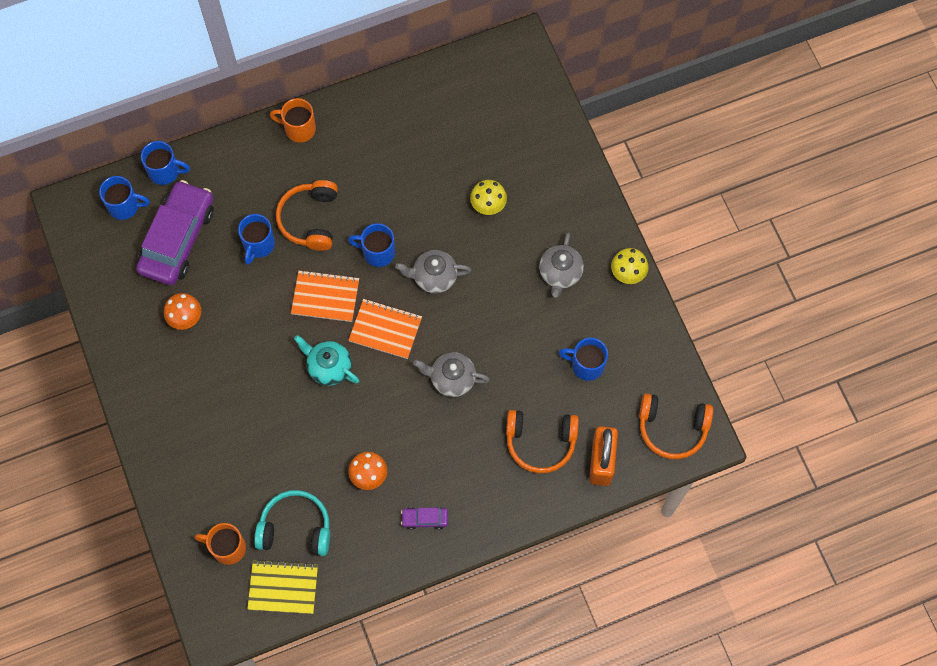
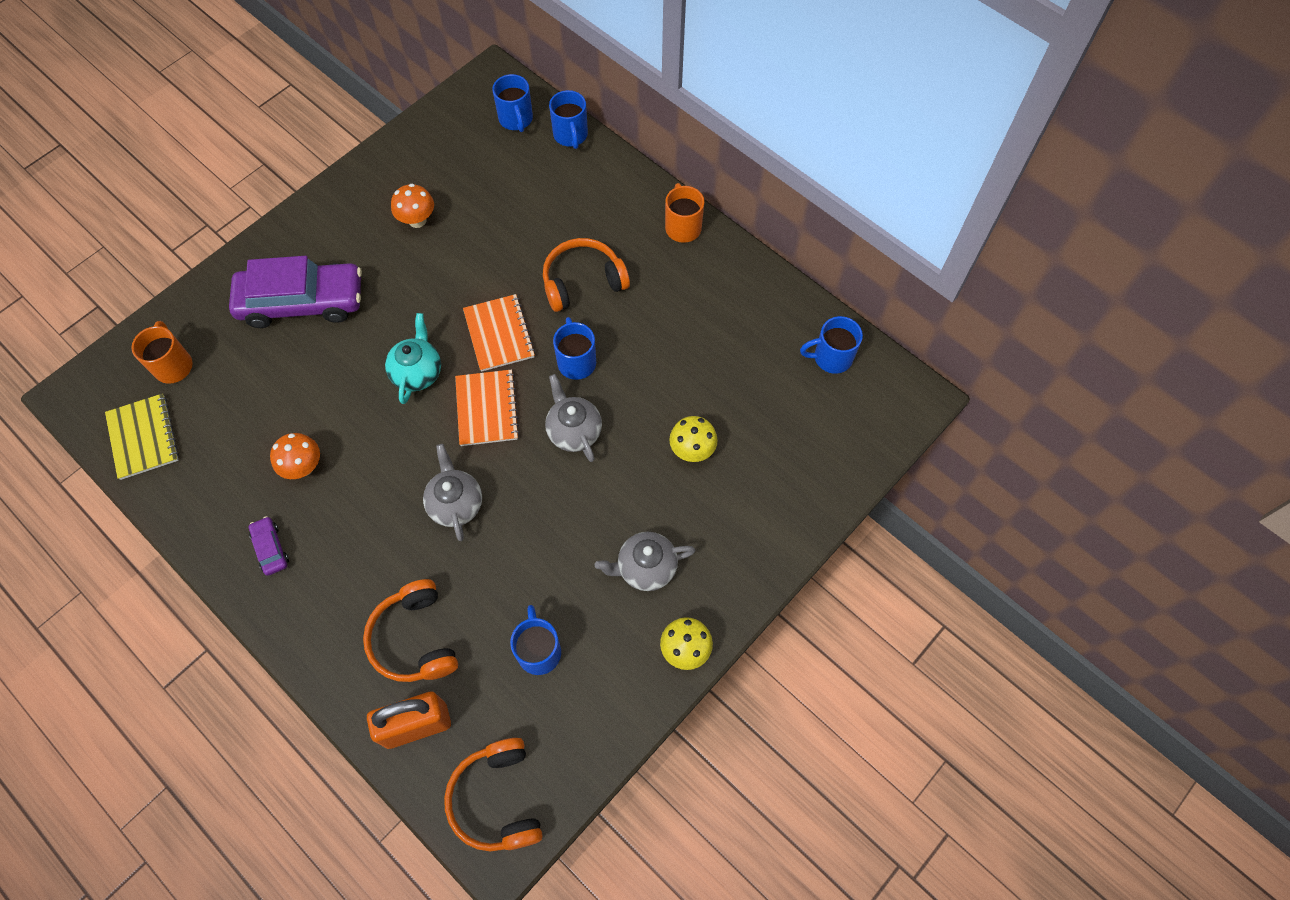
camera: 65 degrees right, 5 degrees down
purple car [136,180,214,285] -> purple car moved to [229,256,362,328]
blue mug [238,214,275,265] -> blue mug moved to [800,316,863,374]
turquoise headphones [254,490,330,556] -> none

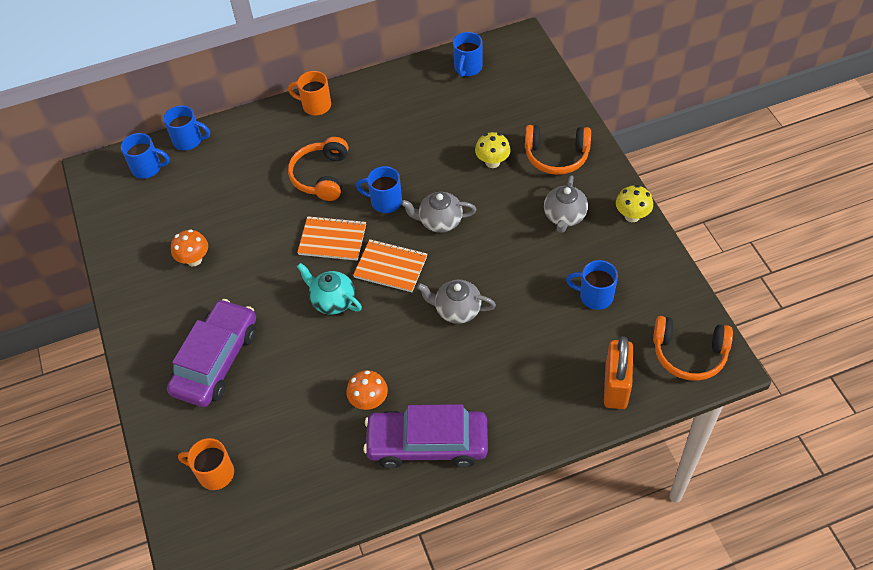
camera: 60 degrees left, 10 degrees down
yellow notebook [105,393,179,480] -> none
purple car [249,516,289,576] -> purple car [363,404,488,468], size x2.41
orange headphones [363,579,458,682] -> orange headphones moved to [525,125,591,175]

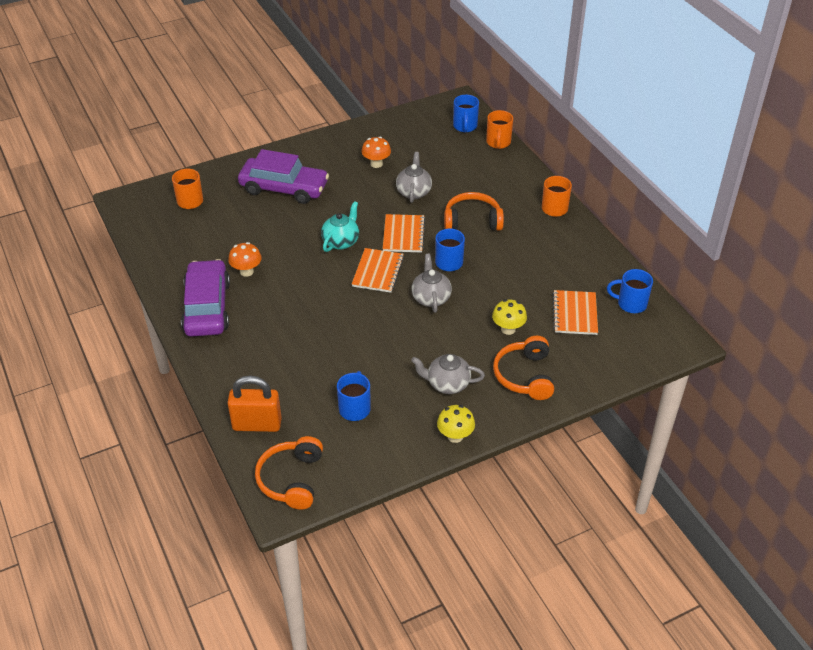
camera: 80 degrees right, 10 degrees down
blue mug [163,105,210,151] -> orange mug [486,110,513,149]
grey teapot [417,280,496,324] -> grey teapot moved to [396,152,432,203]
none -> orange notebook [552,290,598,335]

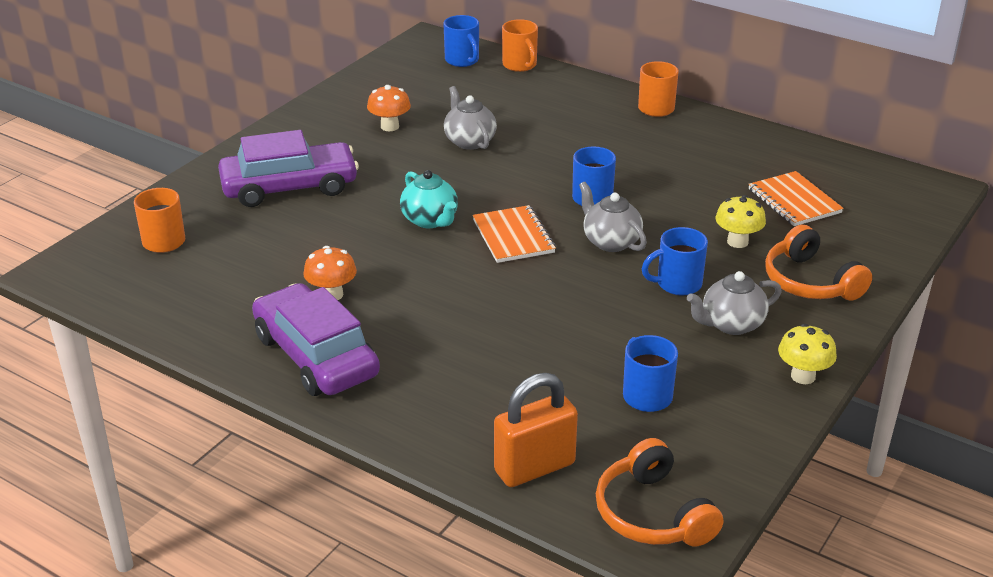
camera: 30 degrees left, 10 degrees down
turquoise teapot [321,201,359,252] -> turquoise teapot turned 150 degrees clockwise [400,170,458,228]
orange notebook [383,214,425,252] -> none
orange headphones [444,192,504,231] -> none
blue mug [607,269,653,313] -> blue mug moved to [642,227,708,295]

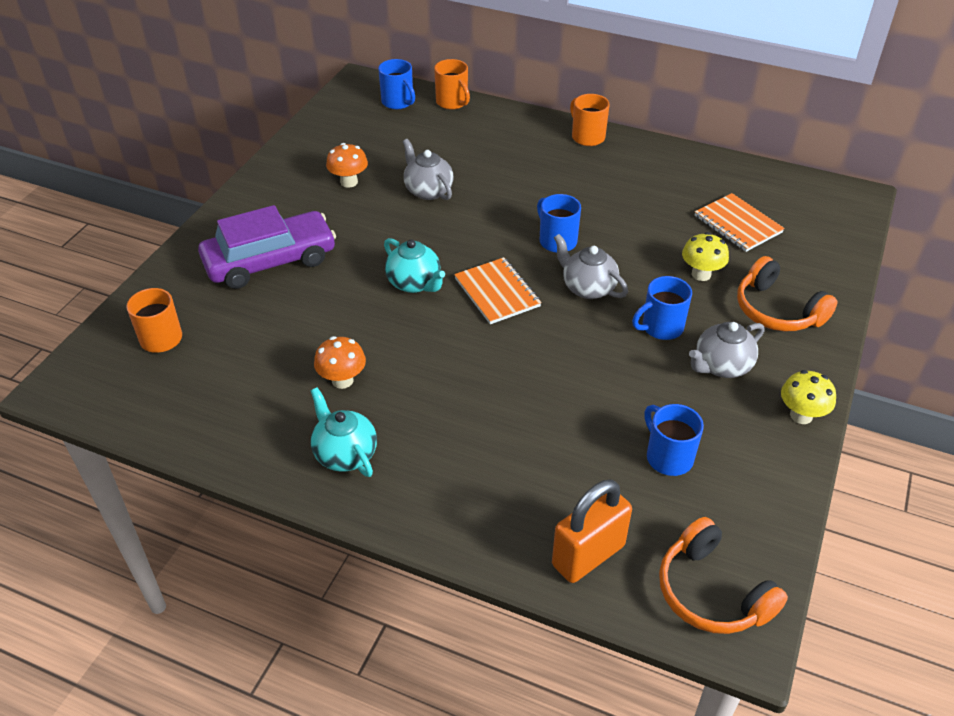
camera: 10 degrees left, 10 degrees up
purple car [252,283,380,396] -> turquoise teapot [311,387,377,477]

